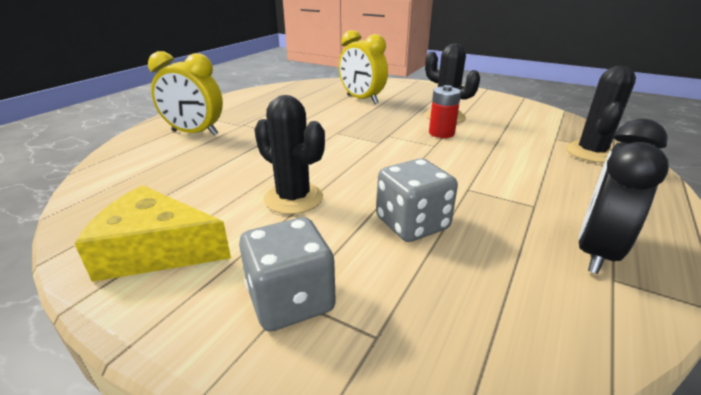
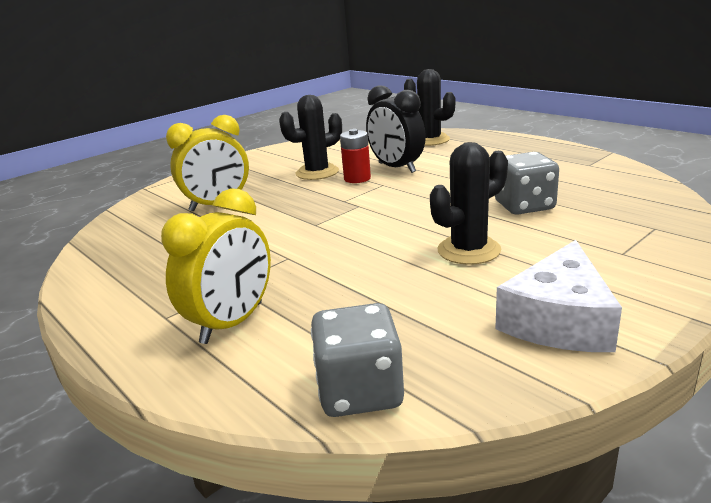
camera: 70 degrees left, 5 degrees down
yellow cheese [74,185,231,282] -> white cheese [495,240,622,352]
grey dice [239,217,336,332] -> grey dice moved to [311,303,404,417]
black clock [578,119,669,274] -> black clock moved to [366,85,426,173]

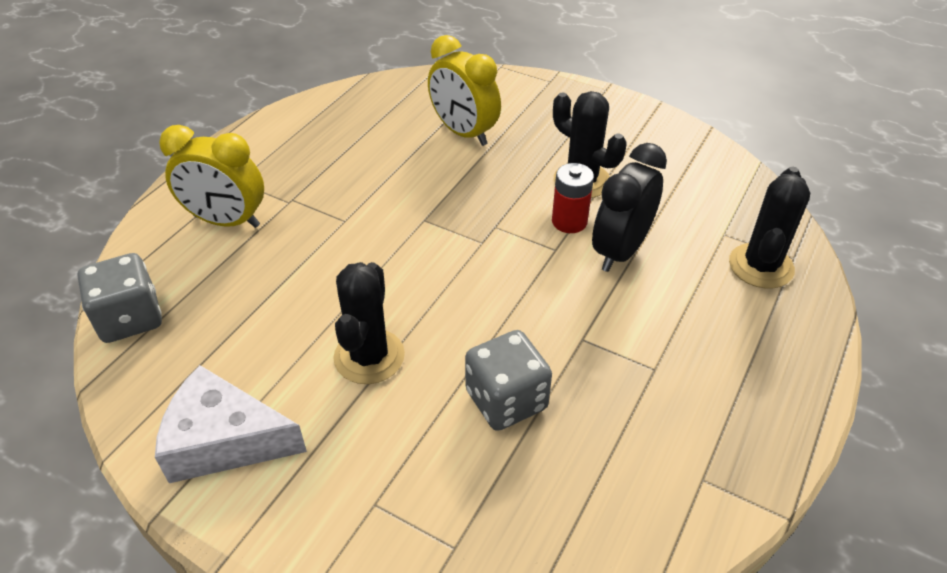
camera: 70 degrees right, 20 degrees up
black cactus [430,142,508,265] -> black cactus turned 60 degrees clockwise [333,262,405,384]

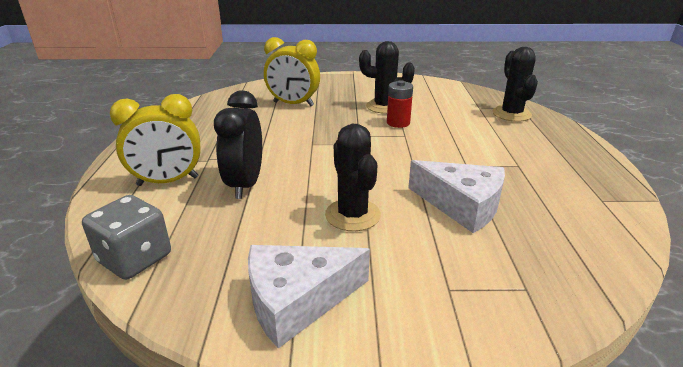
camera: 30 degrees left, 15 degrees down
grey dice [465,330,552,431] -> white cheese [408,160,505,233]
black clock [592,143,667,272] -> black clock moved to [214,91,262,199]

